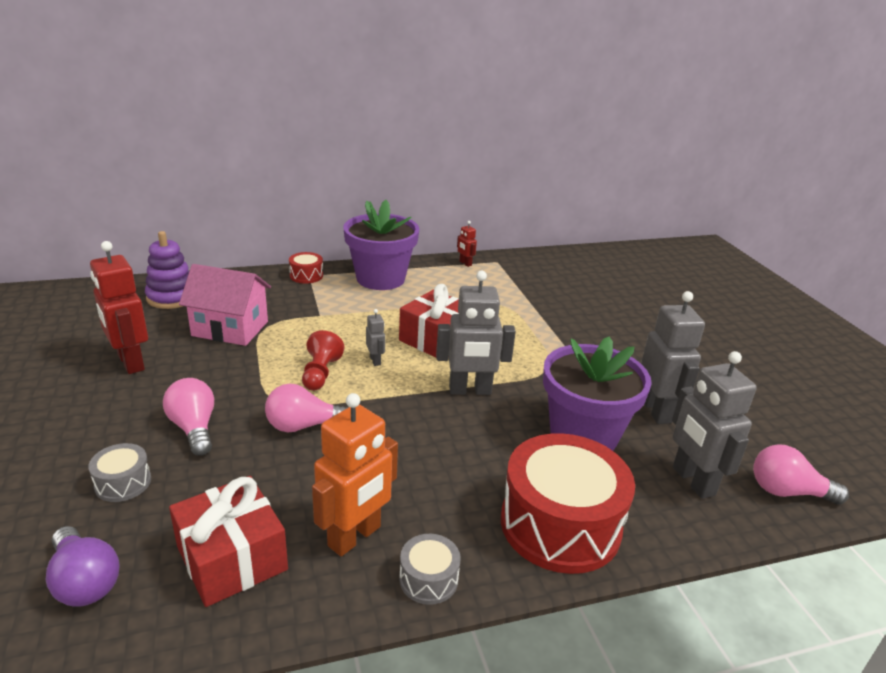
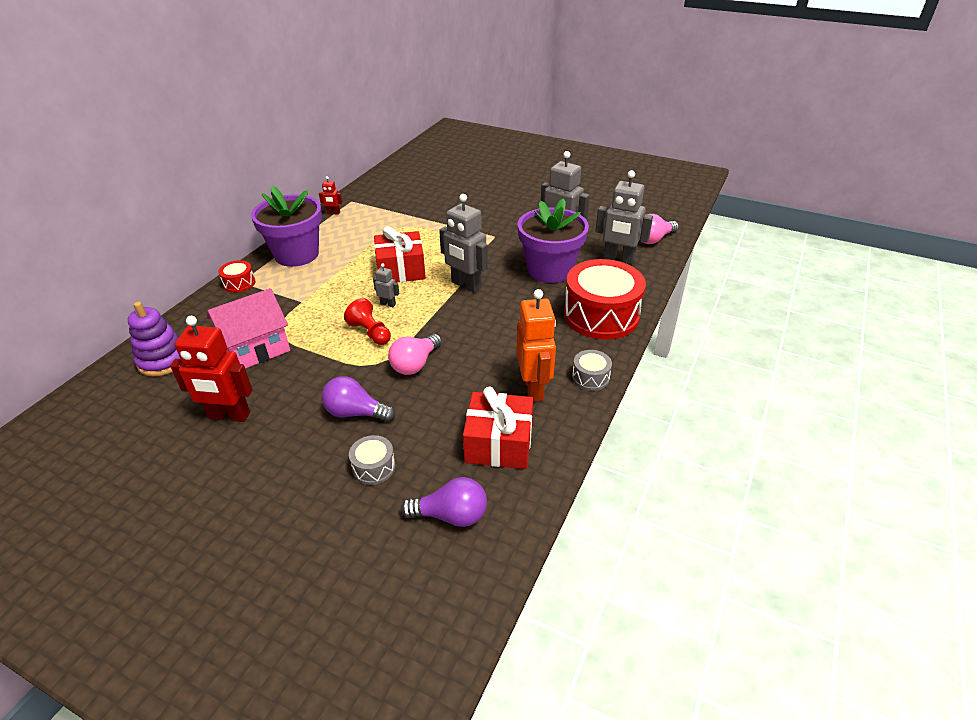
camera: 45 degrees left, 10 degrees up
pink light bulb [163,378,214,456] -> purple light bulb [322,376,395,422]
grey robot [436,271,516,395] -> grey robot turned 90 degrees clockwise [439,194,488,293]

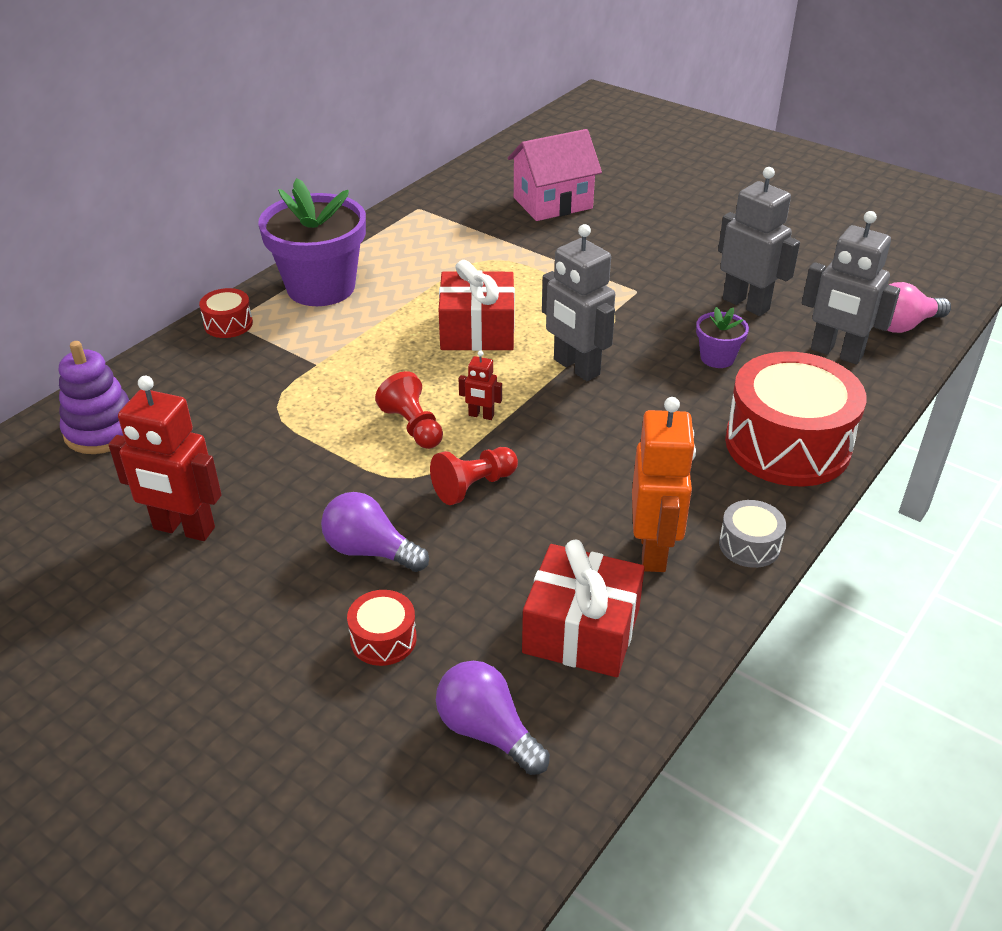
camera: 10 degrees right, 0 degrees up
pink house [207,288,290,369] -> pink house moved to [508,129,602,221]
red robot [319,176,342,215] -> red robot moved to [459,350,502,420]
grey drum [349,435,396,485] -> red drum [347,590,417,666]
grey robot [373,263,399,307] -> none
pink light bulb [388,334,442,375] -> red pawn [430,447,518,505]
purple light bulb [401,477,487,527] -> purple light bulb turned 150 degrees counterclockwise [436,661,550,775]
purple flower pot [518,198,589,283] -> purple flower pot [696,307,749,368], size x0.46

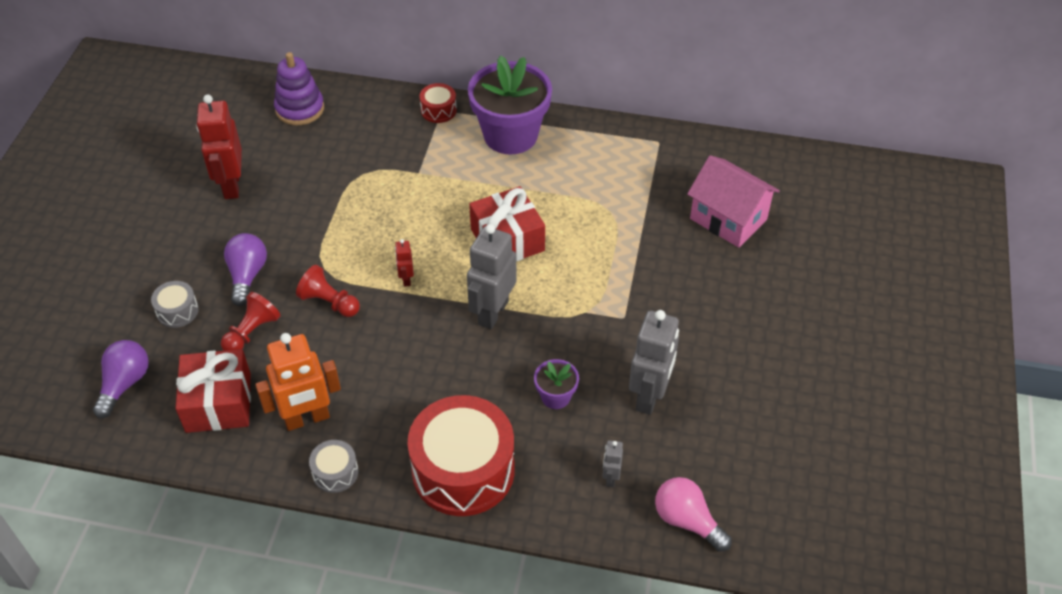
camera: 65 degrees right, 10 degrees up
red drum [347,590,417,666] -> grey drum [151,281,199,328]
red pawn [375,371,443,449] -> red pawn moved to [221,292,281,351]
grey robot [802,211,900,364] -> grey robot [603,440,623,487], size x0.47

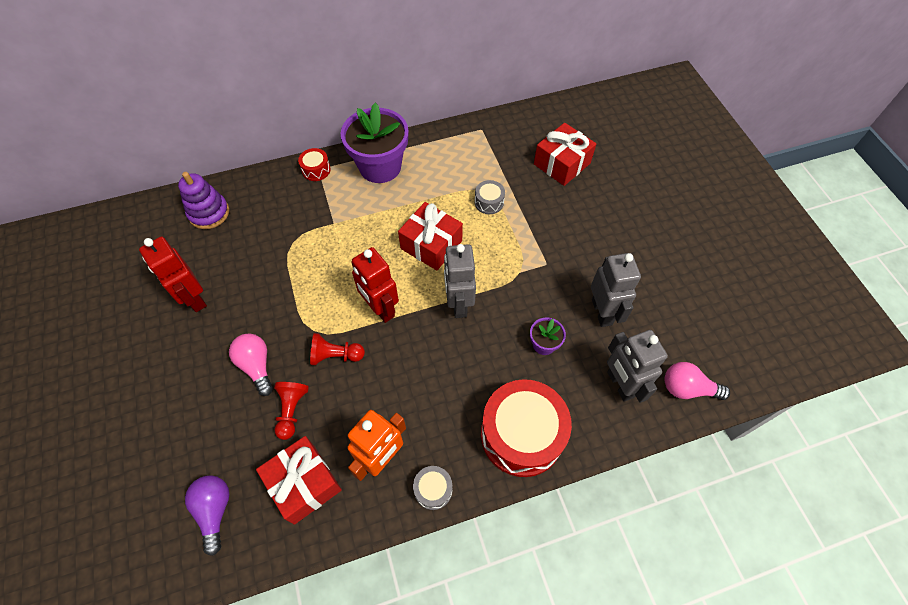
camera: 30 degrees left, 10 degrees up
grey drum [151,281,199,328] -> grey drum moved to [475,180,505,214]
purple light bulb [224,233,267,306] -> pink light bulb [229,333,273,396]
red robot [395,239,414,287] -> red robot [351,247,399,323], size x2.13
grey robot [603,440,623,487] -> grey robot [607,330,668,403], size x2.13
pink house [687,155,780,248] -> red gift [534,123,596,186]

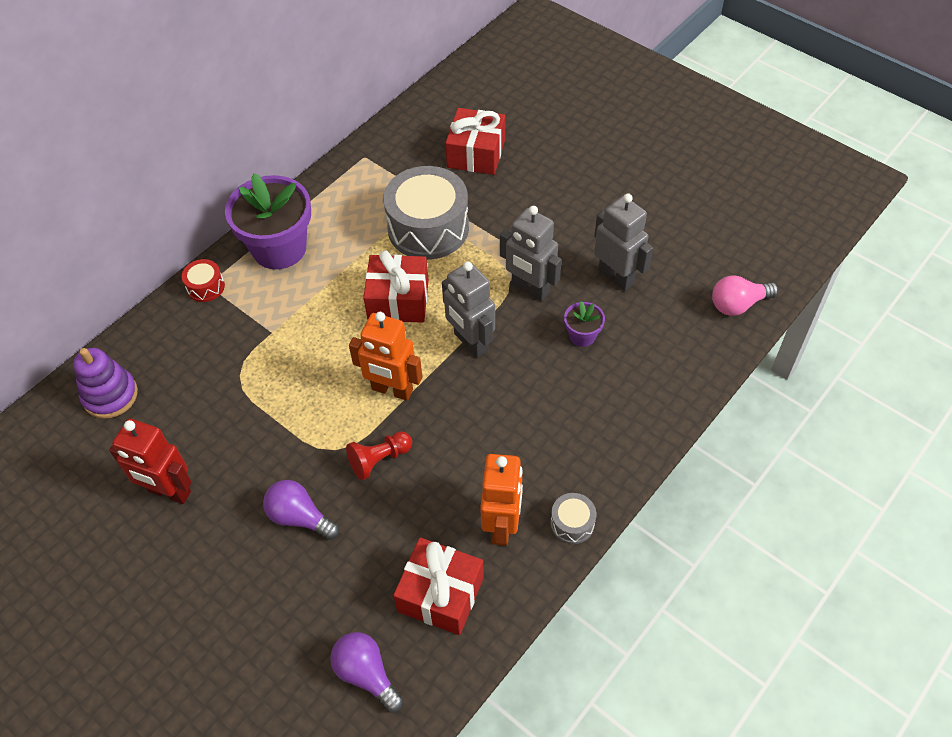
camera: 30 degrees left, 5 degrees down
pink light bulb [229,333,273,396] -> purple light bulb [263,480,339,540]
red pawn [274,382,309,440] -> none
red robot [351,247,399,323] -> orange robot [349,312,422,401]
grey drum [475,180,505,214] -> grey drum [383,166,469,260], size x2.26
red drum [481,379,572,477] -> none
grey robot [607,330,668,403] -> grey robot moved to [500,206,562,301]

